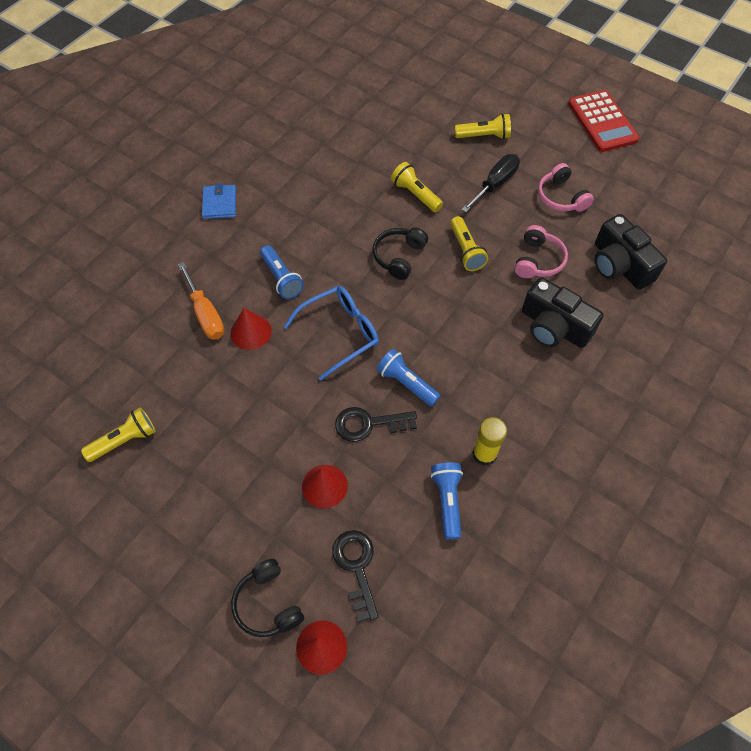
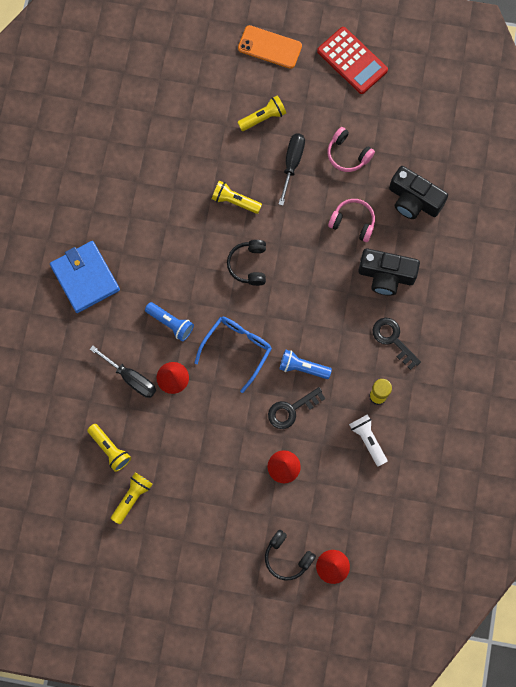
camera: 25 degrees left, 15 degrees up
orange screwdriver [178,262,225,340] -> black screwdriver [90,346,156,398]
blue wallet [202,183,236,219] -> blue wallet [50,241,120,313], size x1.77
black key [332,530,379,622] -> black key moved to [372,318,421,370]
blue flashlight [431,462,463,540] -> white flashlight [349,414,387,467]
yellow flashlight [450,216,488,271] -> yellow flashlight moved to [87,424,131,472]
pink headphones [515,225,568,278] -> pink headphones turned 60 degrees counterclockwise [328,199,375,242]
none -> orange phone [238,25,302,69]

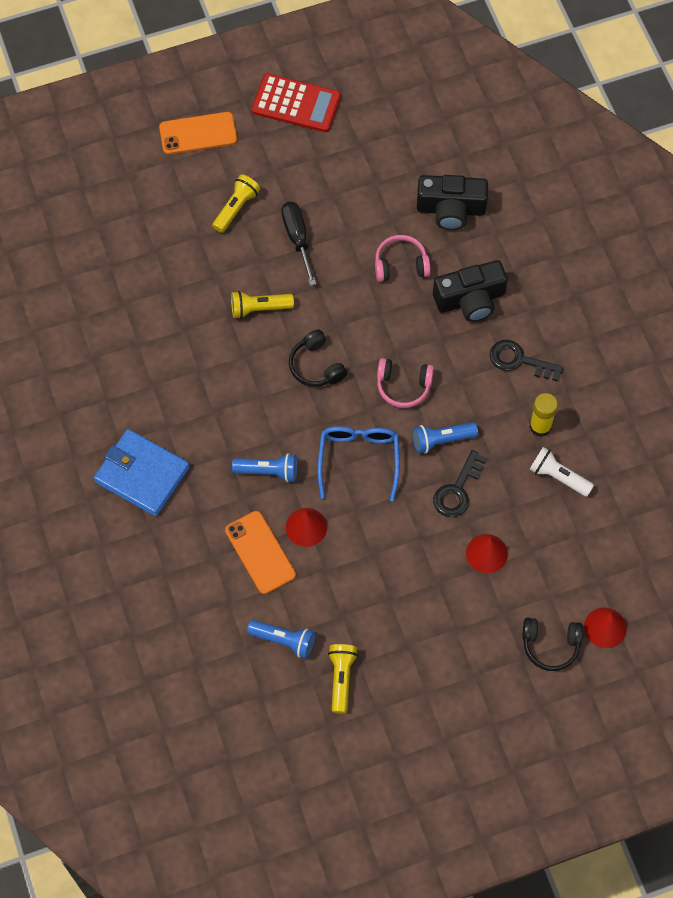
camera: 30 degrees left, 10 degrees down
yellow flashlight [87,424,131,472] -> blue flashlight [247,620,316,658]
black screwdriver [90,346,156,398] -> orange phone [225,511,296,594]
pink headphones [327,127,375,172] -> pink headphones moved to [377,358,434,408]

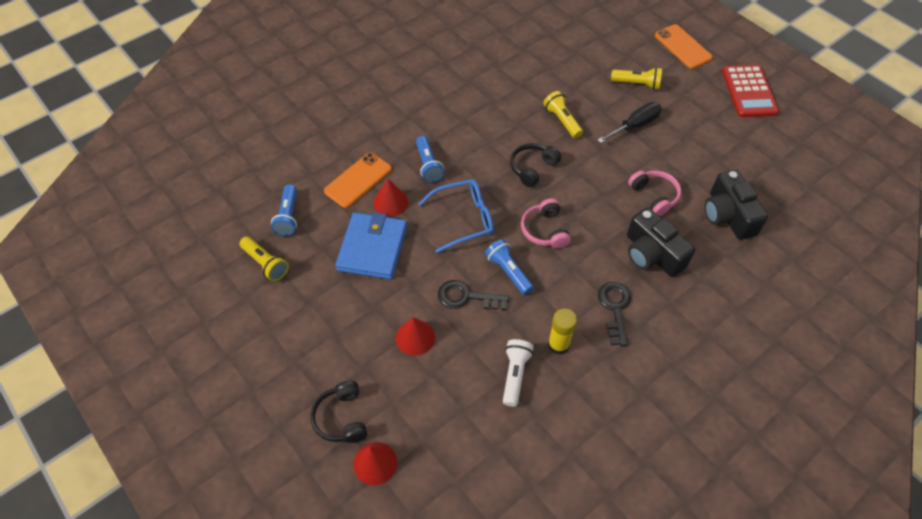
camera: 70 degrees right, 10 degrees down
blue wallet [94,429,190,516] -> blue wallet moved to [335,212,407,279]
yellow flashlight [328,644,358,714] -> yellow flashlight turned 60 degrees clockwise [239,237,289,282]

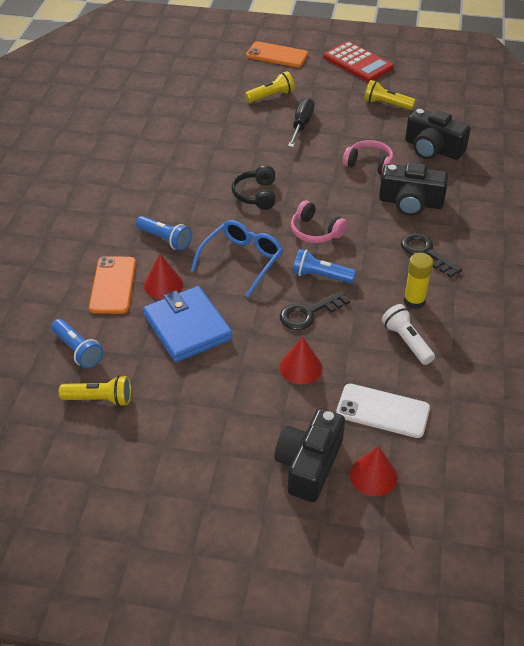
camera: 40 degrees left, 10 degrees down
black headphones [311,381,367,443] -> black camera [274,408,345,502]
yellow flashlight [543,91,583,138] -> yellow flashlight moved to [364,80,416,110]
none -> white phone [336,384,430,438]

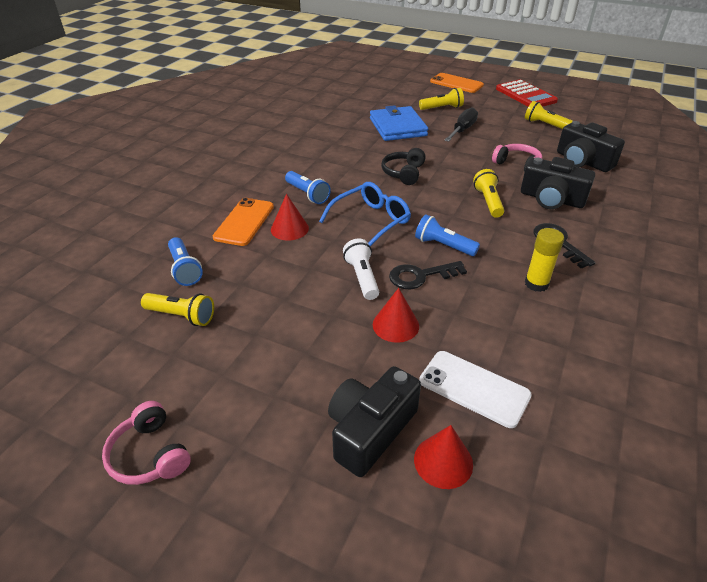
camera: 15 degrees right, 5 degrees down
blue wallet [143,286,232,362] -> blue wallet moved to [370,105,428,141]
pink headphones [291,200,347,243] -> pink headphones moved to [102,401,191,485]
white flashlight [382,304,435,365] -> white flashlight moved to [343,239,379,300]
none -> yellow flashlight [473,169,504,218]

